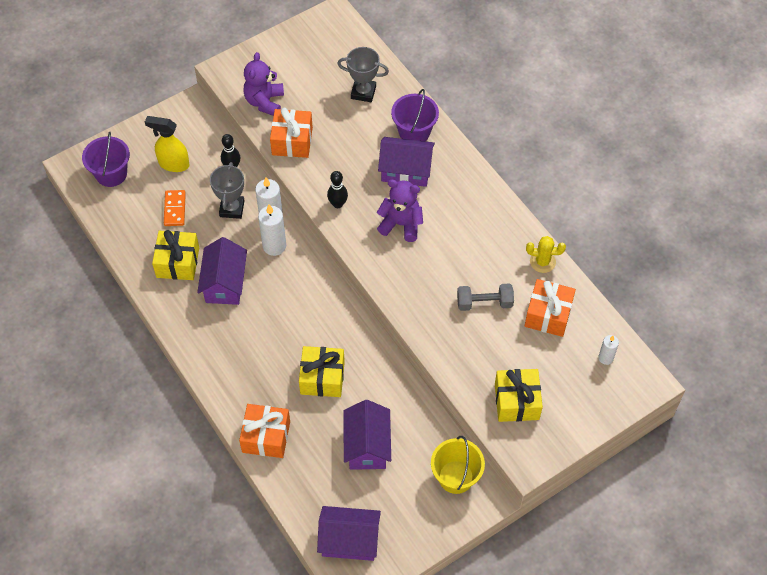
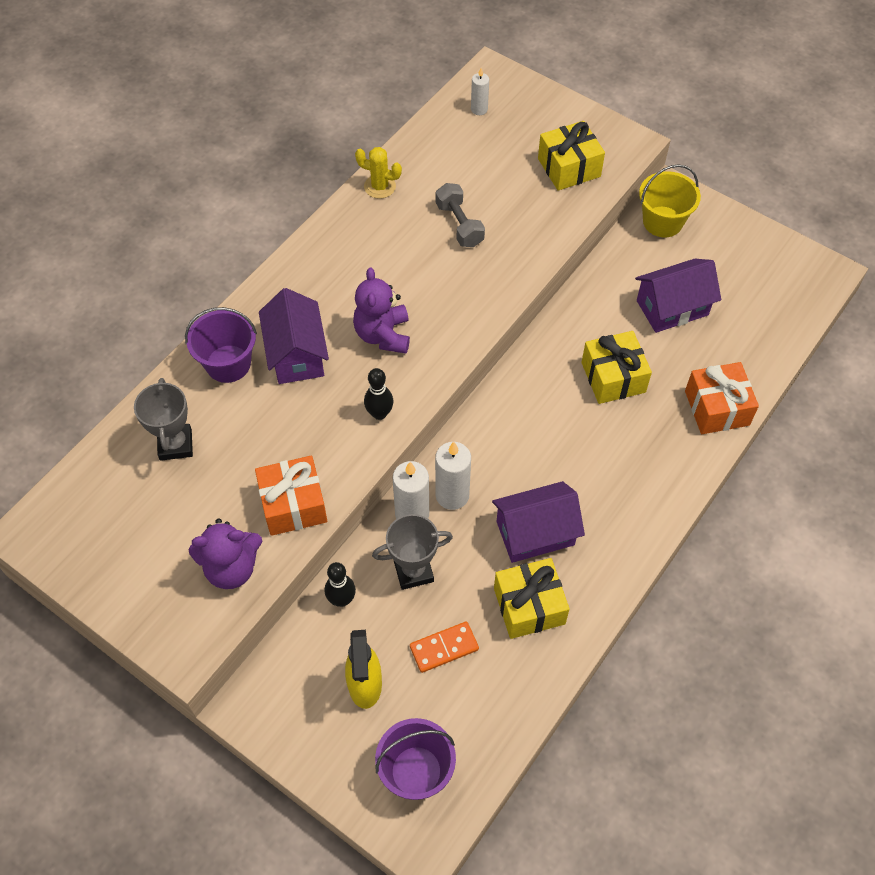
camera: 110 degrees left, 0 degrees up
purple house [317,506,381,561] -> none
orange gift [525,279,576,337] -> none
yellow cactus [526,236,566,273] -> yellow cactus turned 60 degrees counterclockwise [355,147,402,199]

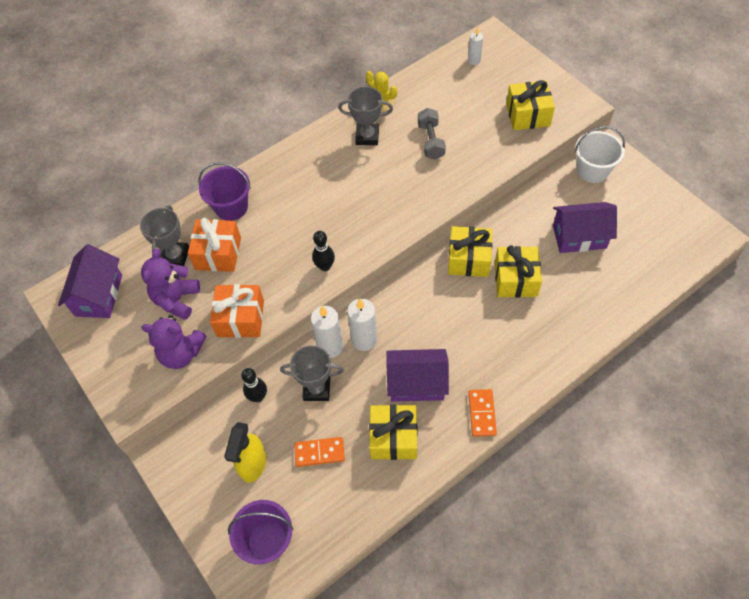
camera: 20 degrees right, 0 degrees up
purple house [259,288,329,384] -> purple house moved to [58,244,122,318]
purple teddy bear [353,267,410,353] -> purple teddy bear moved to [141,248,200,320]
yellow bucket [639,164,701,237] -> white bucket [575,126,625,183]
orange gift [685,362,759,434] -> orange gift moved to [188,218,241,272]
none -> grey trophy [338,87,393,145]
none -> yellow gift [448,226,492,277]
none -> orange domino [468,389,497,437]

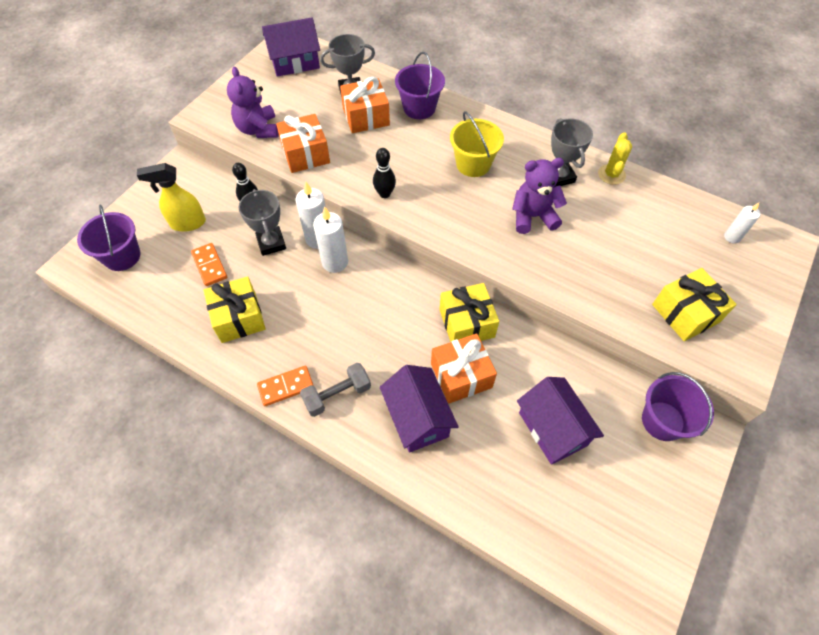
camera: 65 degrees right, 0 degrees up
purple teddy bear [141,248,200,320] -> purple teddy bear moved to [512,158,567,234]
purple house [386,349,449,402] -> purple house moved to [380,365,459,453]
grey dumbbell [418,108,446,160] -> grey dumbbell moved to [300,363,371,417]
yellow gift [495,245,542,297] -> orange gift [431,333,497,404]
white bucket [575,126,625,183] -> purple bucket [642,372,714,441]
none -> yellow bucket [450,111,504,177]

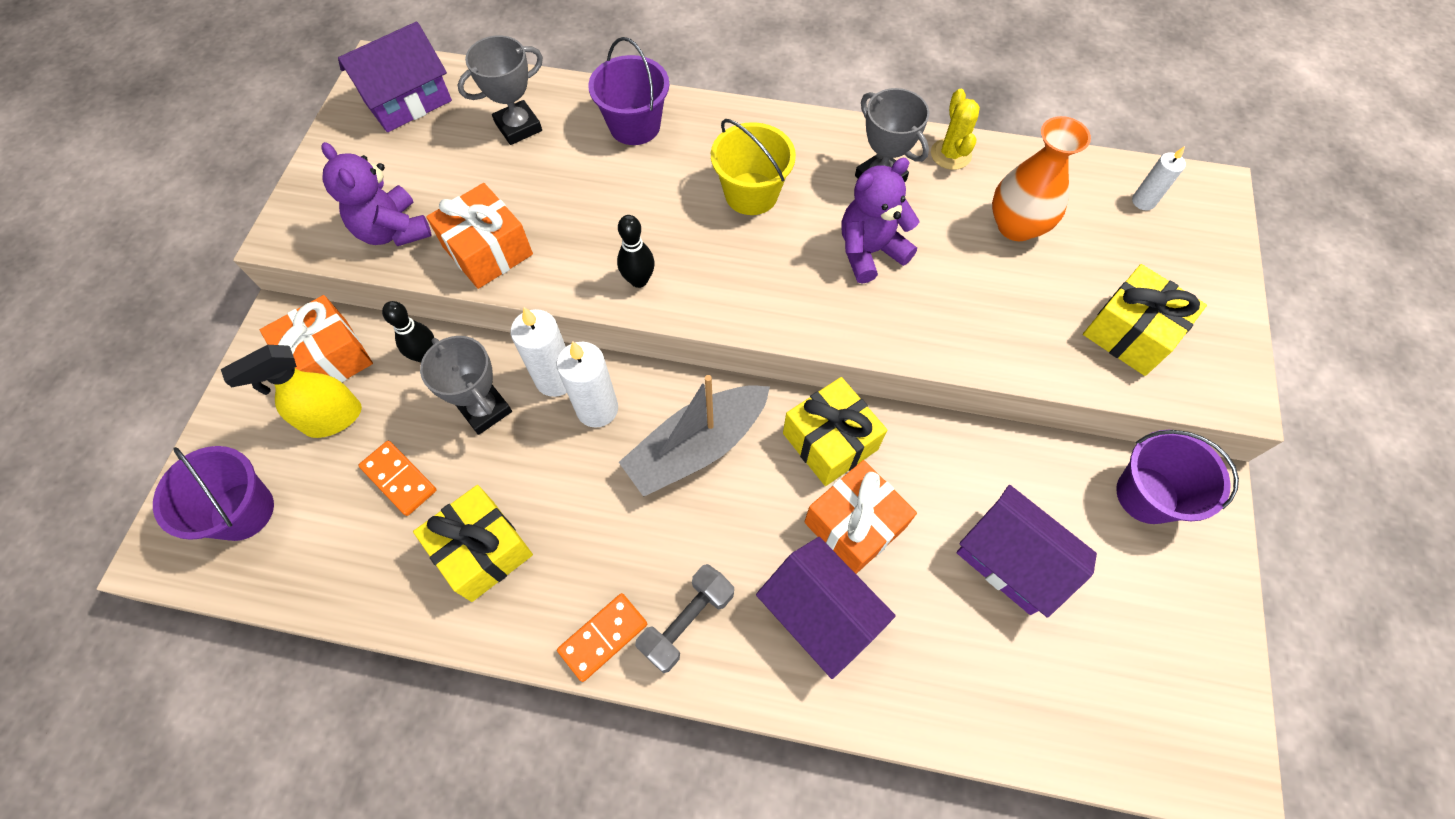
camera: 20 degrees left, 5 degrees up
orange gift [340,77,390,133] -> orange gift moved to [260,295,373,382]
none -> grey boat [619,375,770,497]
none -> orange vase [992,116,1091,241]

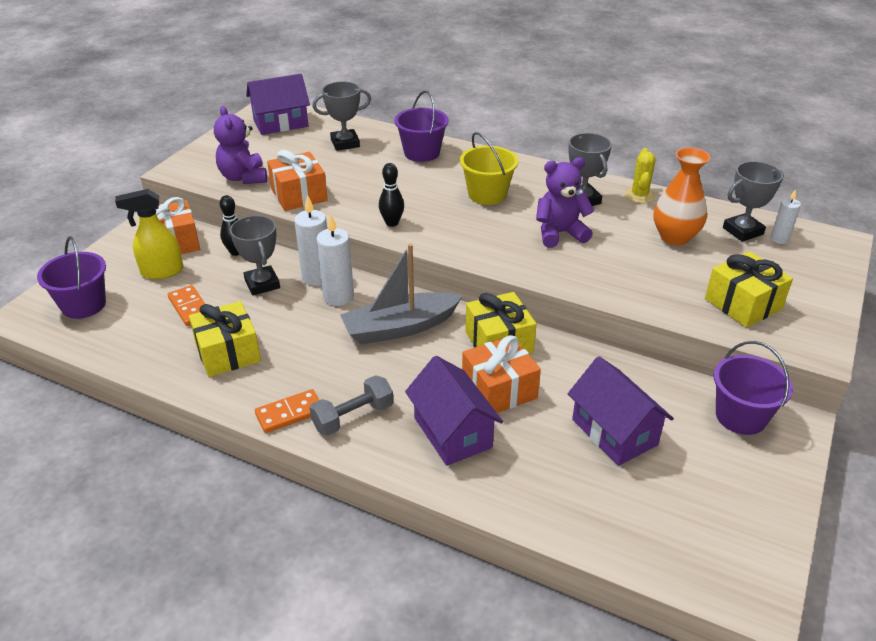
camera: 15 degrees right, 25 degrees down
none -> grey trophy [723,161,784,242]

